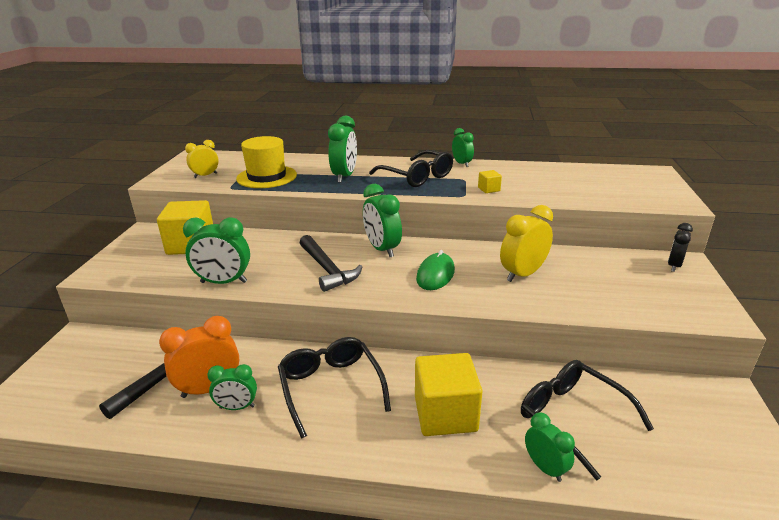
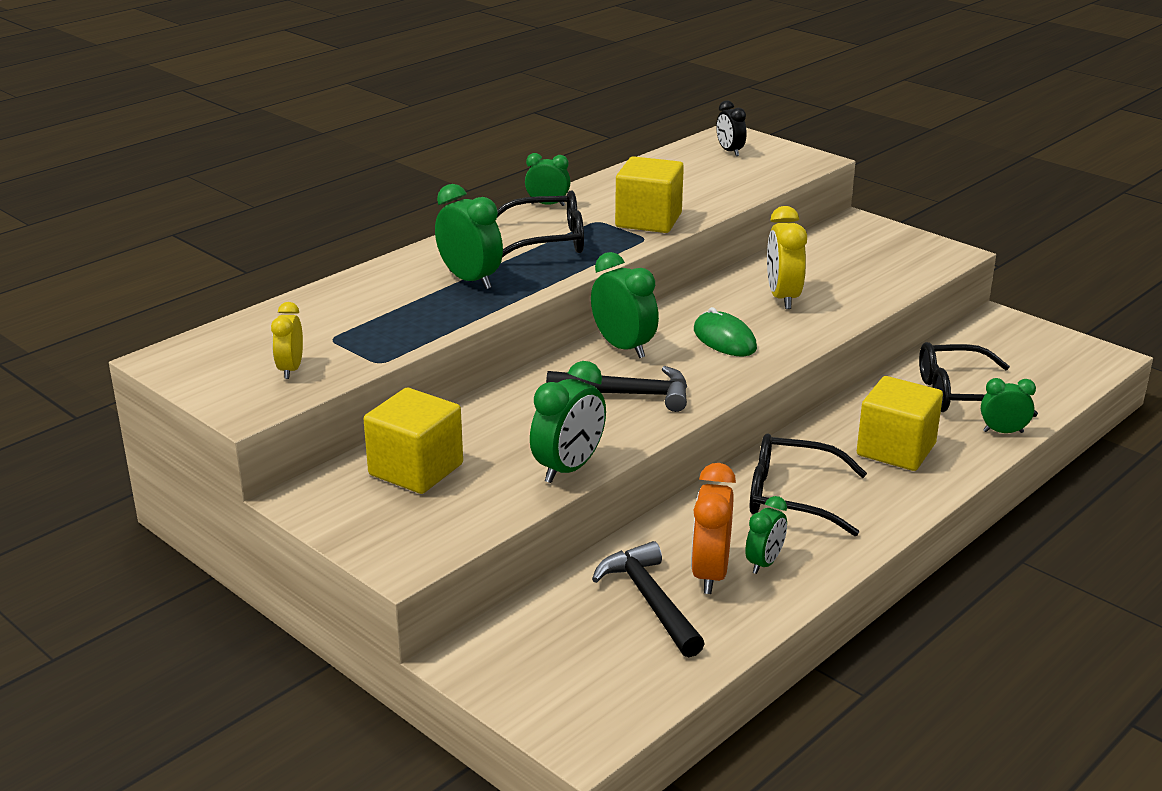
camera: 55 degrees left, 0 degrees up
yellow hat [236,136,297,188] -> none
green clock [363,184,402,257] -> green clock turned 135 degrees counterclockwise [591,252,659,358]
yellow cube [478,170,502,193] -> yellow cube [615,156,684,233], size x2.31
black clock [668,223,693,272] -> black clock moved to [716,100,747,156]

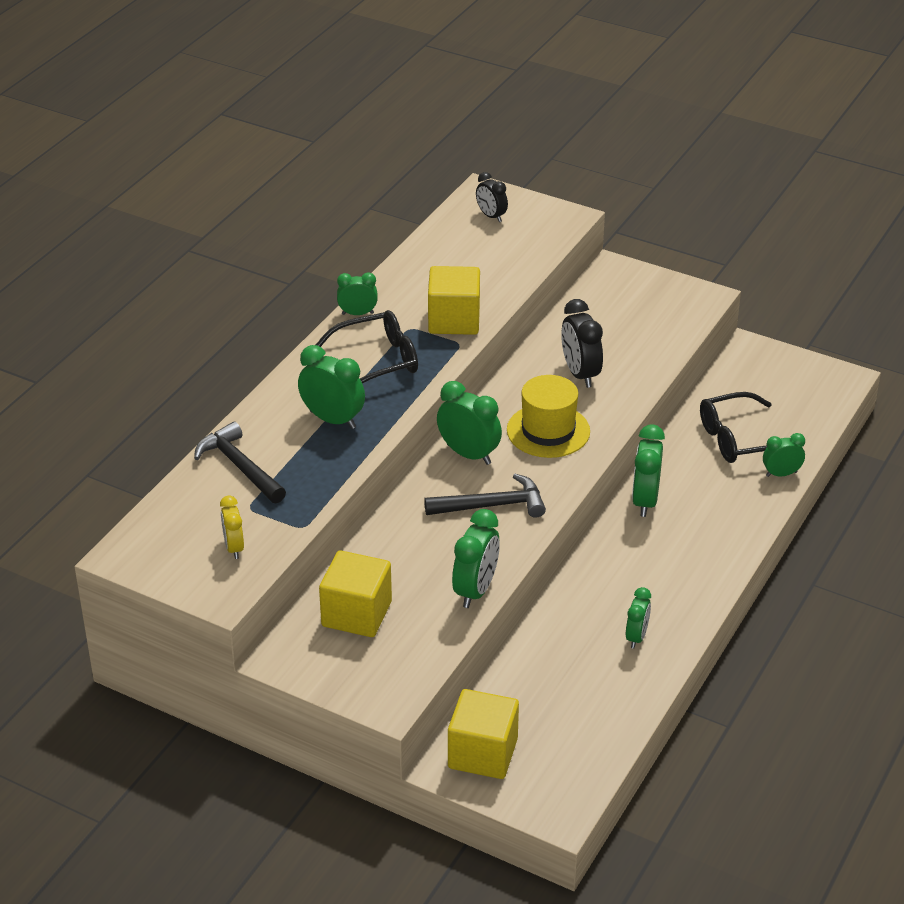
camera: 15 degrees left, 10 degrees up
black hammer [592,541,705,657] -> black hammer moved to [194,422,286,504]
orange clock [691,463,736,594] -> none
green mouse [694,307,757,356] -> yellow hat [507,375,590,458]
black glasses [750,434,867,536] -> none
yellow clock [767,206,807,309] -> black clock [561,299,603,388]
yellow cube [857,376,943,471] -> yellow cube moved to [448,689,519,779]
none -> green clock [632,424,665,517]

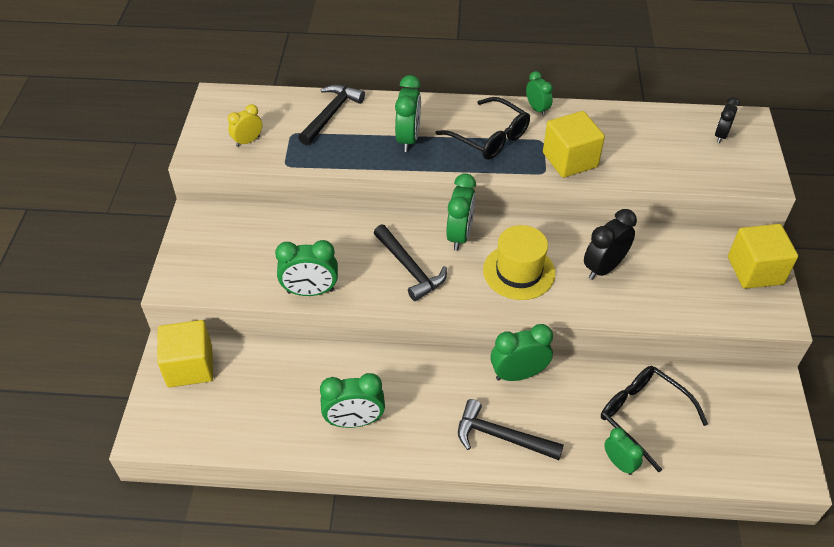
camera: 65 degrees right, 10 degrees up
yellow cube [319,550,392,637] -> yellow cube moved to [728,224,798,289]
green clock [626,587,651,649] -> green clock [320,373,385,428], size x1.60
none -> black hammer [458,399,564,460]

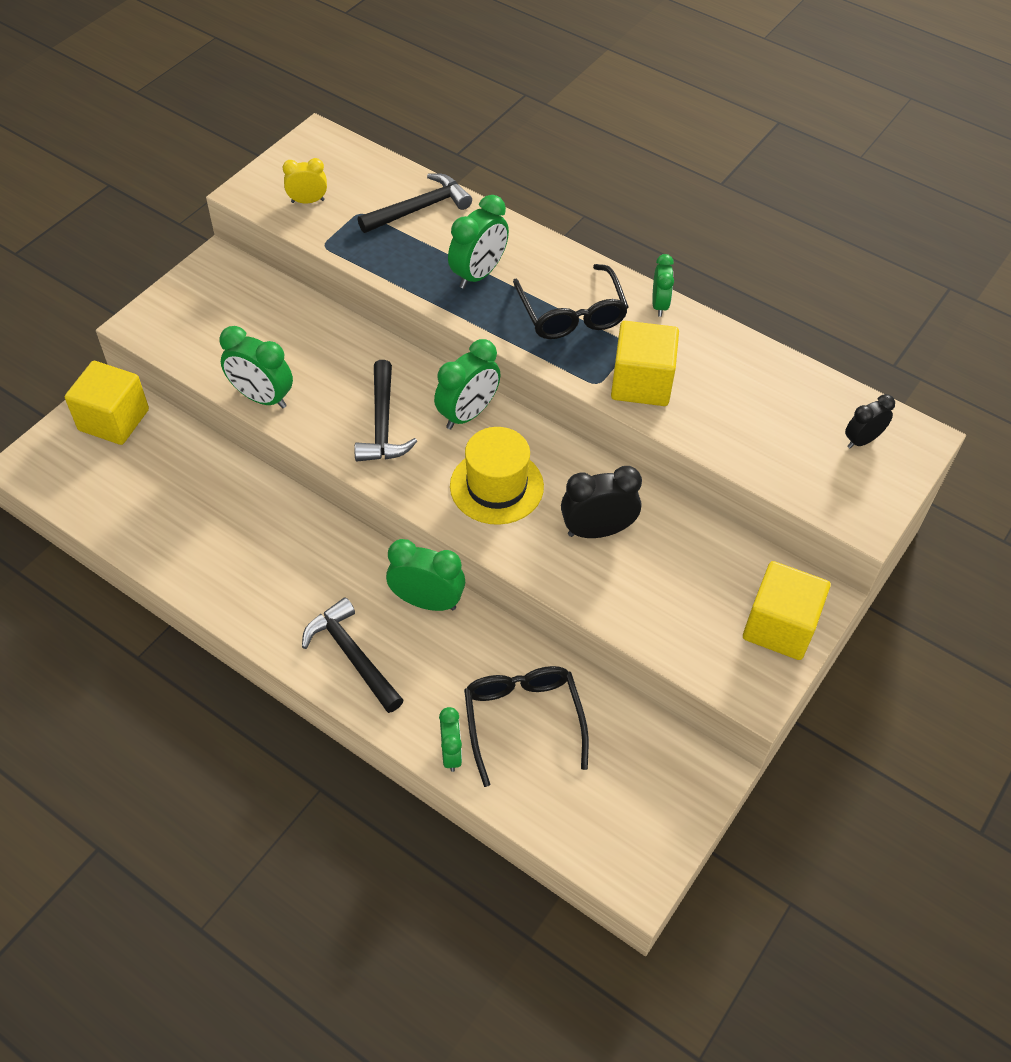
camera: 30 degrees right, 5 degrees up
green clock [320,373,385,428] -> none

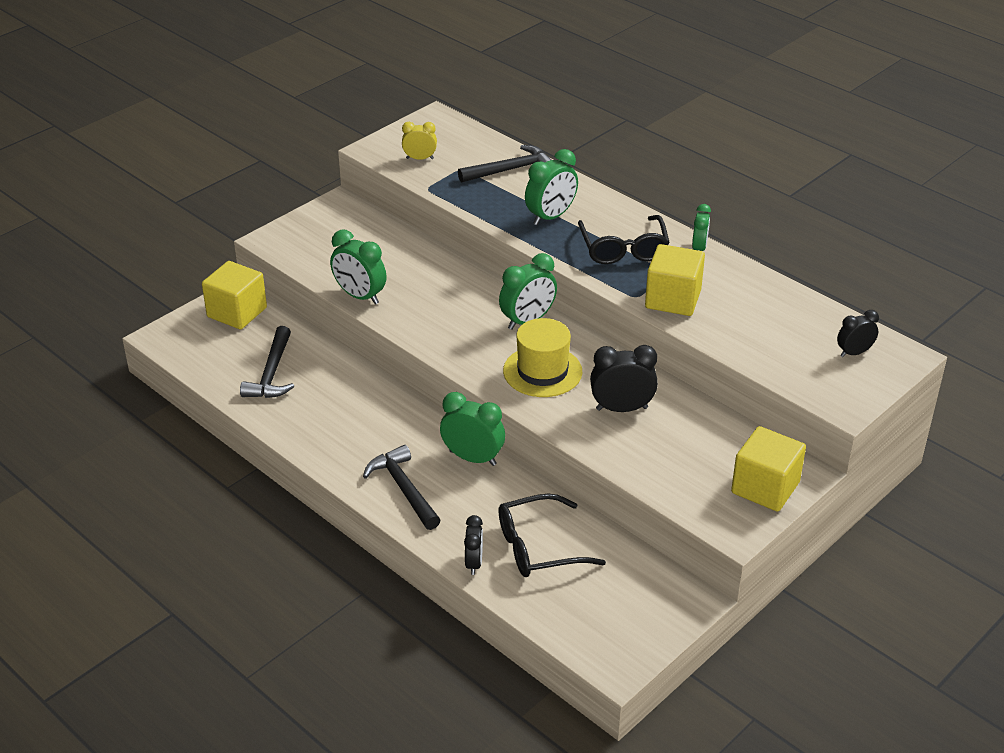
camera: 10 degrees right, 15 degrees down
black hammer [355,360,418,462] -> black hammer moved to [240,326,294,398]
green clock [439,707,462,772] -> black clock [464,515,483,575]
black glasses [464,666,589,787] -> black glasses turned 105 degrees counterclockwise [498,493,606,577]

